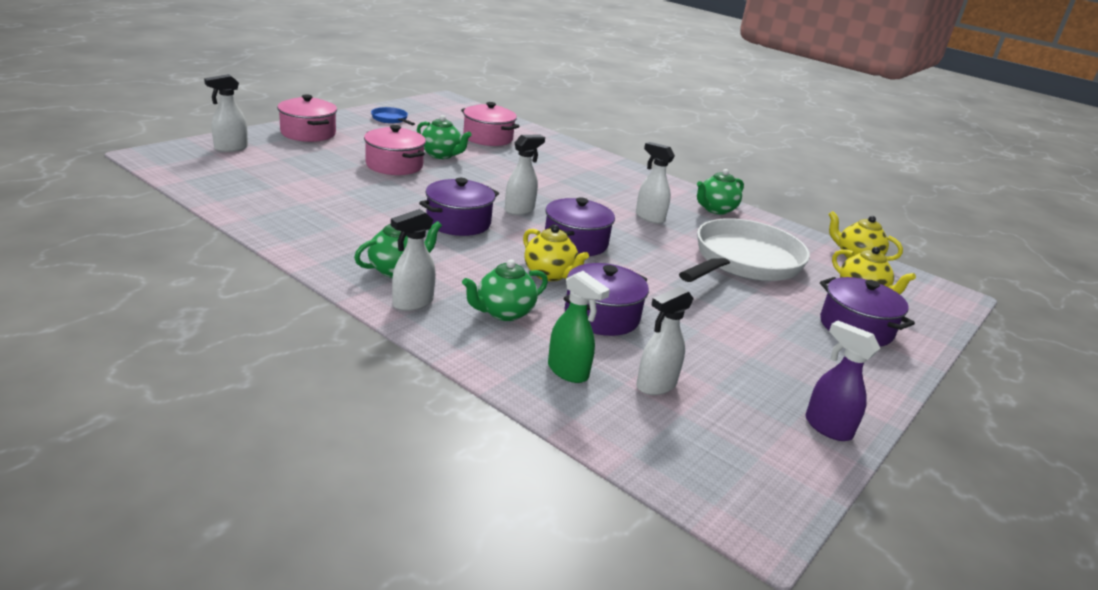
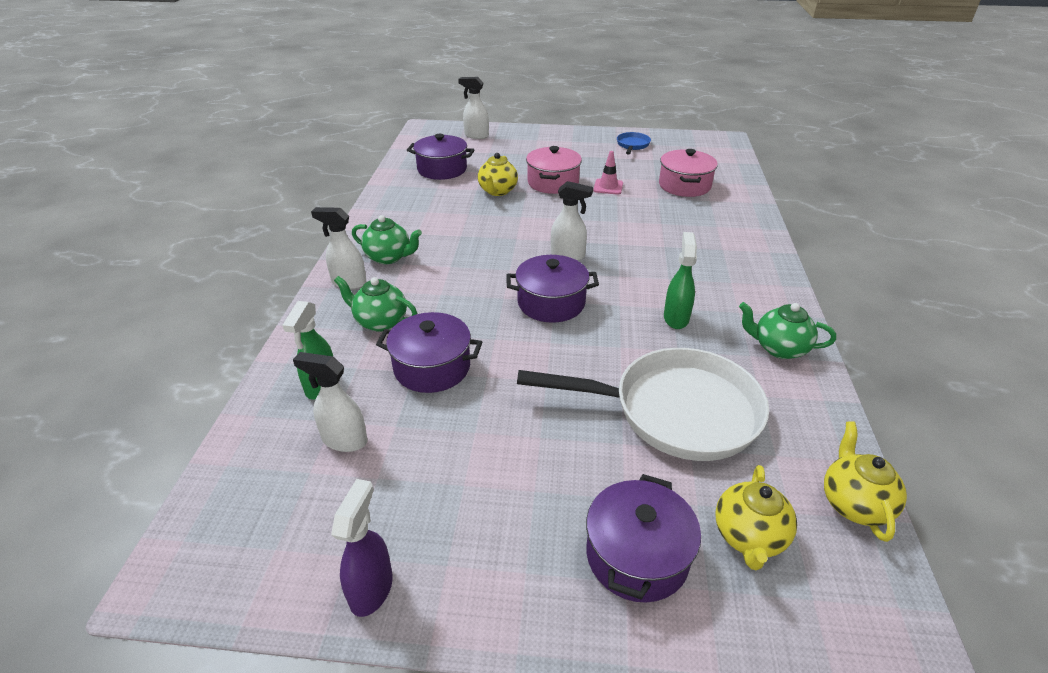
camera: 60 degrees right, 10 degrees up
pink pot [277,95,337,142] -> none
green teapot [417,115,472,159] -> pink traffic cone [593,151,623,195]
purple pot [419,178,499,236] -> purple pot moved to [407,134,474,180]
yellow teapot [523,225,589,281] -> yellow teapot moved to [478,153,518,196]
white spray bottle [636,142,675,224] -> green spray bottle [664,232,697,329]

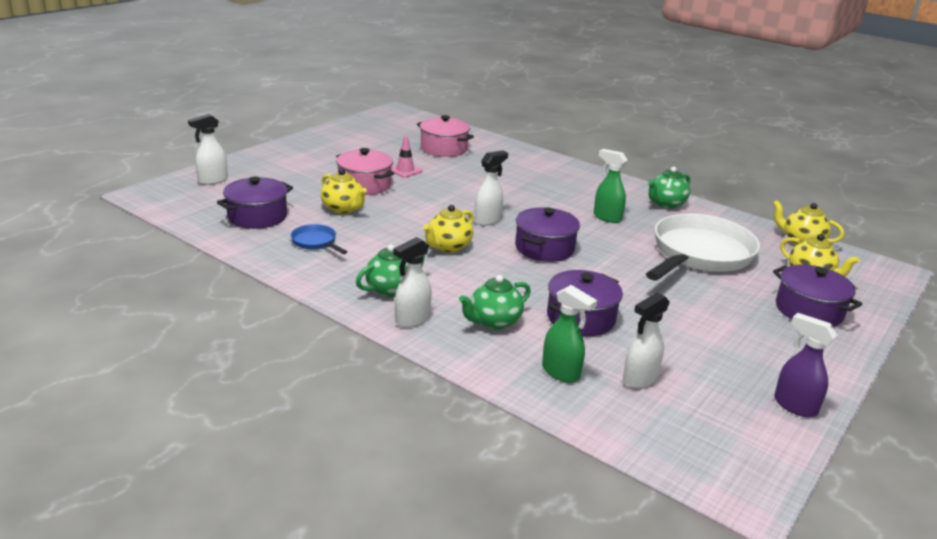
camera: 60 degrees left, 10 degrees down
blue pan [617,132,651,155] -> blue pan moved to [291,224,347,254]
none -> yellow teapot [423,205,474,253]

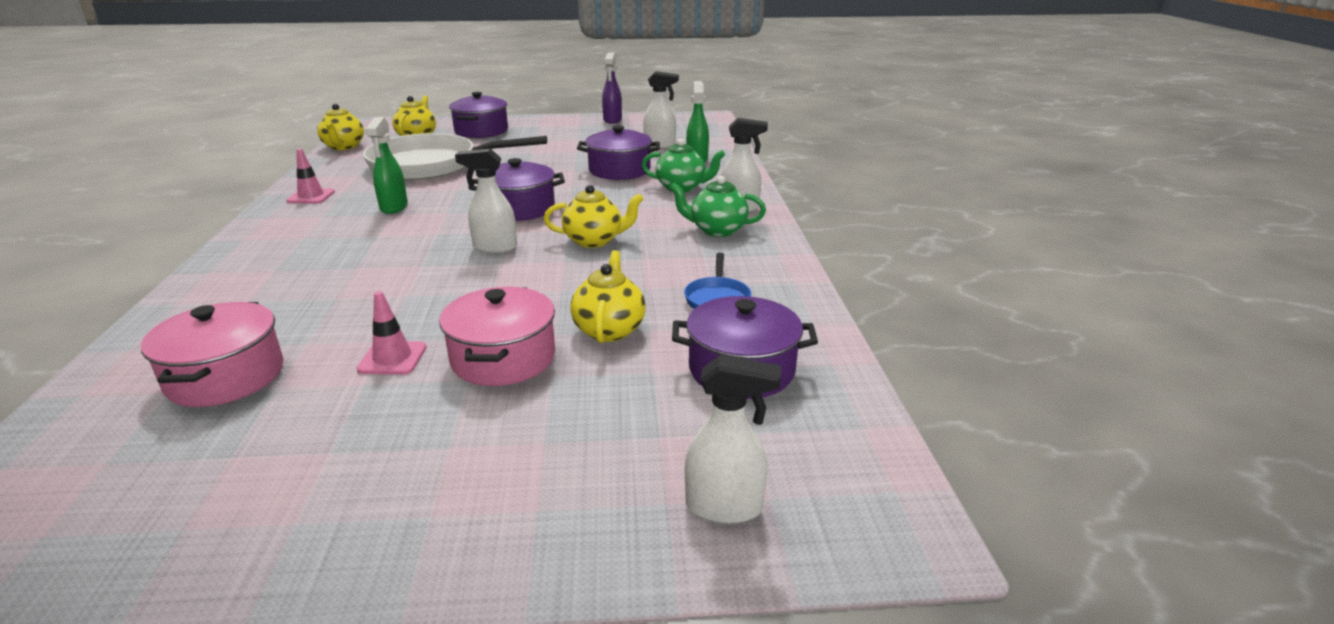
camera: 130 degrees left, 0 degrees up
green teapot [648,167,690,209] -> pink traffic cone [286,149,335,204]

